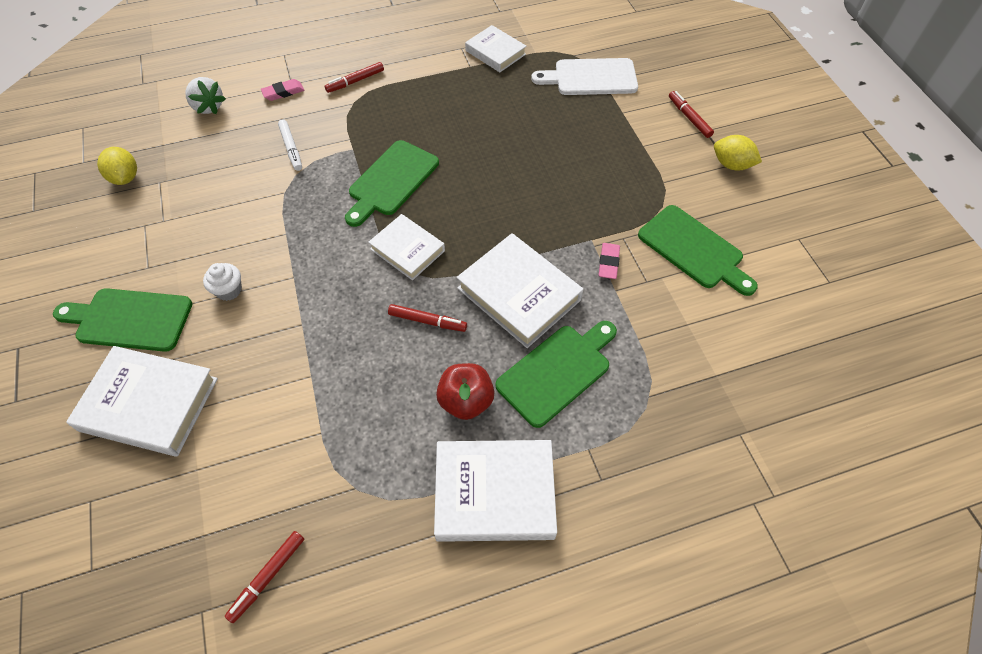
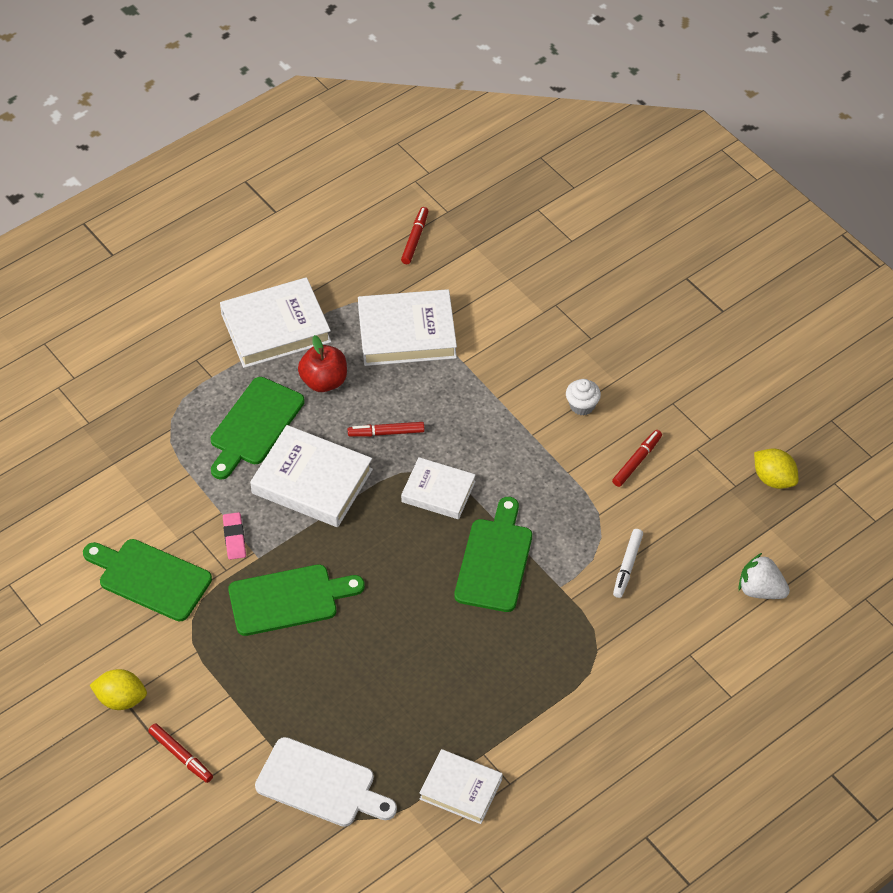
camera: 160 degrees right, 5 degrees down
green cutting board [53,288,192,352] -> green cutting board moved to [228,565,365,636]
white book [66,346,218,457] -> white book moved to [358,289,457,366]
pink eraser [261,79,305,101] -> none
white marker [278,120,302,171] -> white marker turned 120 degrees counterclockwise [613,529,643,598]
red marker [325,62,384,93] -> red marker moved to [612,430,662,487]
white cutting board [531,58,638,95] -> white cutting board turned 45 degrees clockwise [255,737,397,827]

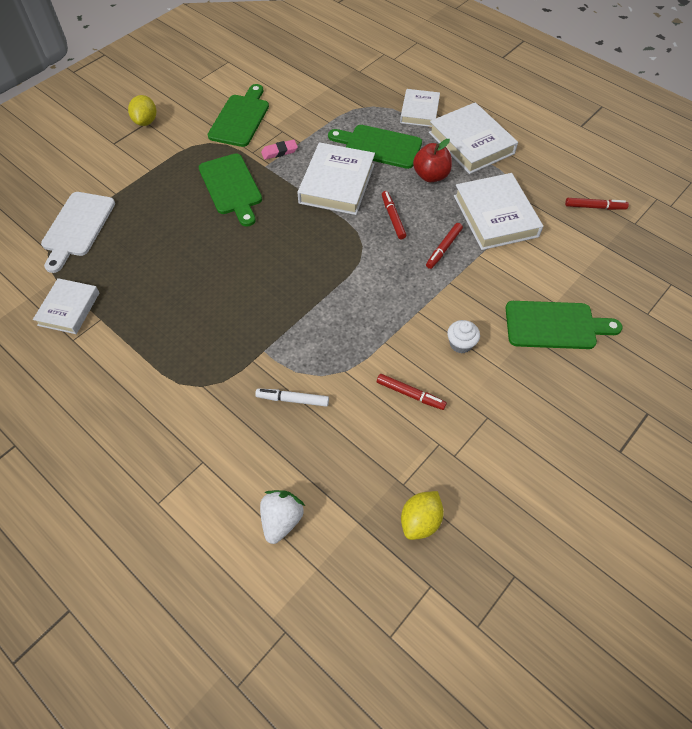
camera: 80 degrees right, 5 degrees up
red marker [148,723,213,783] -> red marker moved to [426,223,463,269]
white book [401,457,476,519] -> white book moved to [400,89,440,127]
green cutting board [454,497,532,612] -> green cutting board moved to [506,301,623,349]

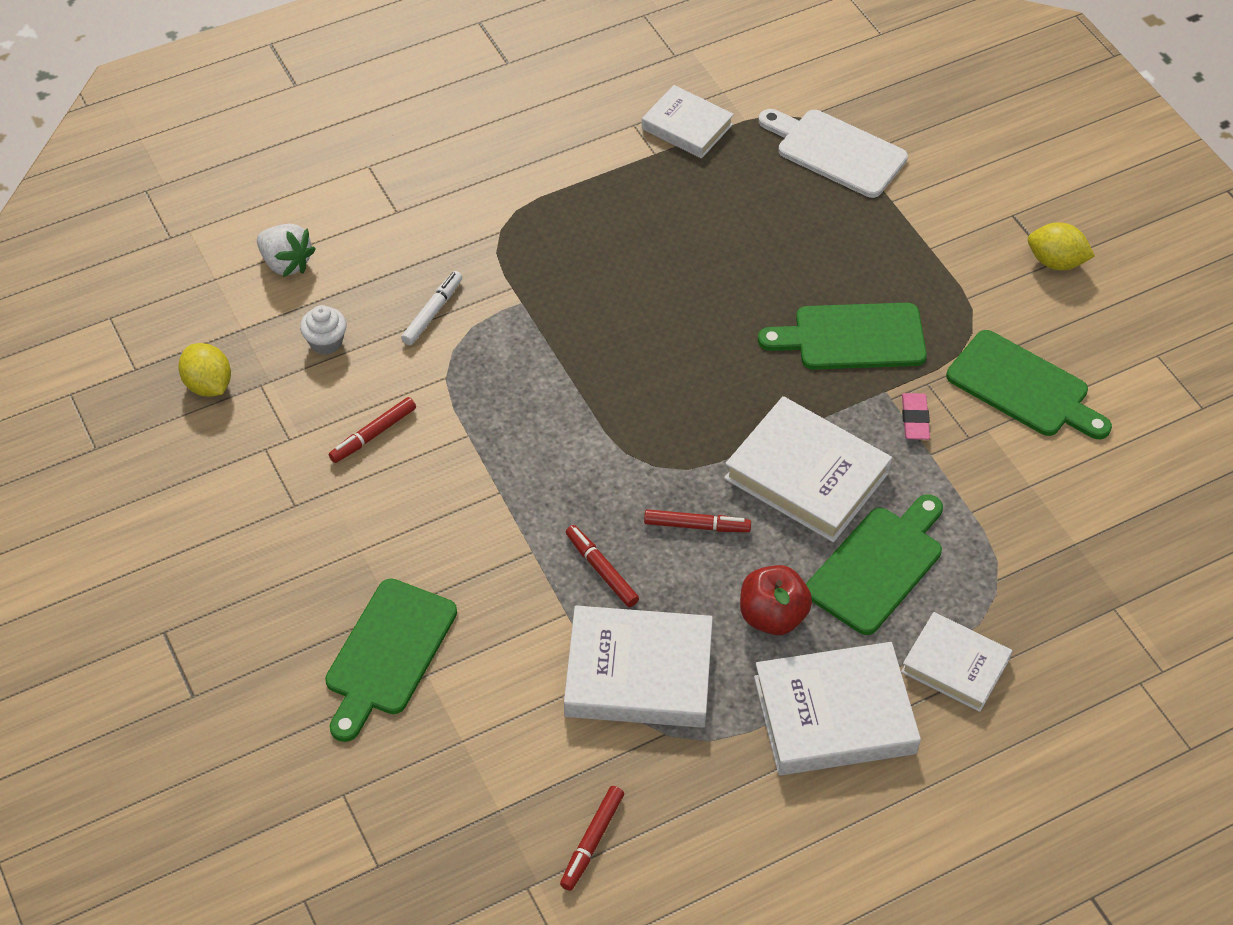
camera: 110 degrees right, 5 degrees down
white cupcake [447,320,480,353] -> white cupcake moved to [300,305,347,355]

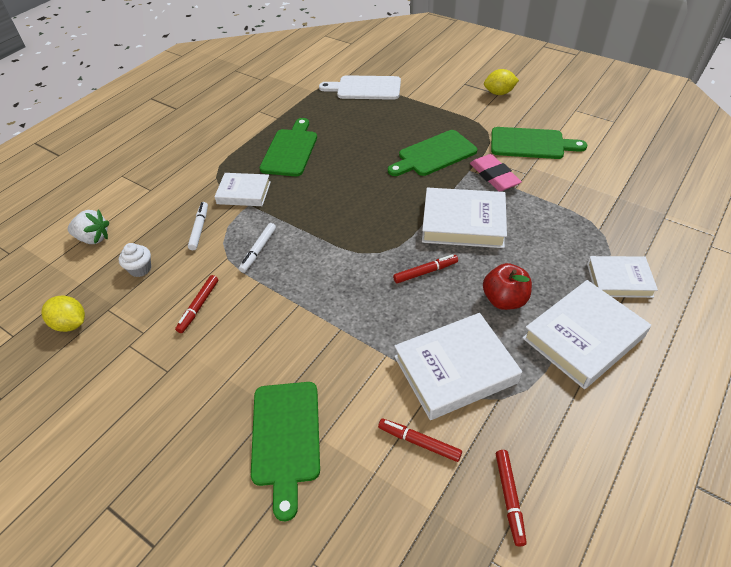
camera: 25 degrees left, 5 degrees down
red marker [566,525,639,607] -> red marker moved to [378,419,462,462]
white book [642,85,734,159] -> white book moved to [214,173,271,206]
green cutting board [806,494,943,635] -> green cutting board moved to [260,118,317,176]
pink eraser [902,393,930,440] -> pink eraser [470,154,522,192], size x1.59
none -> white marker [239,223,276,273]

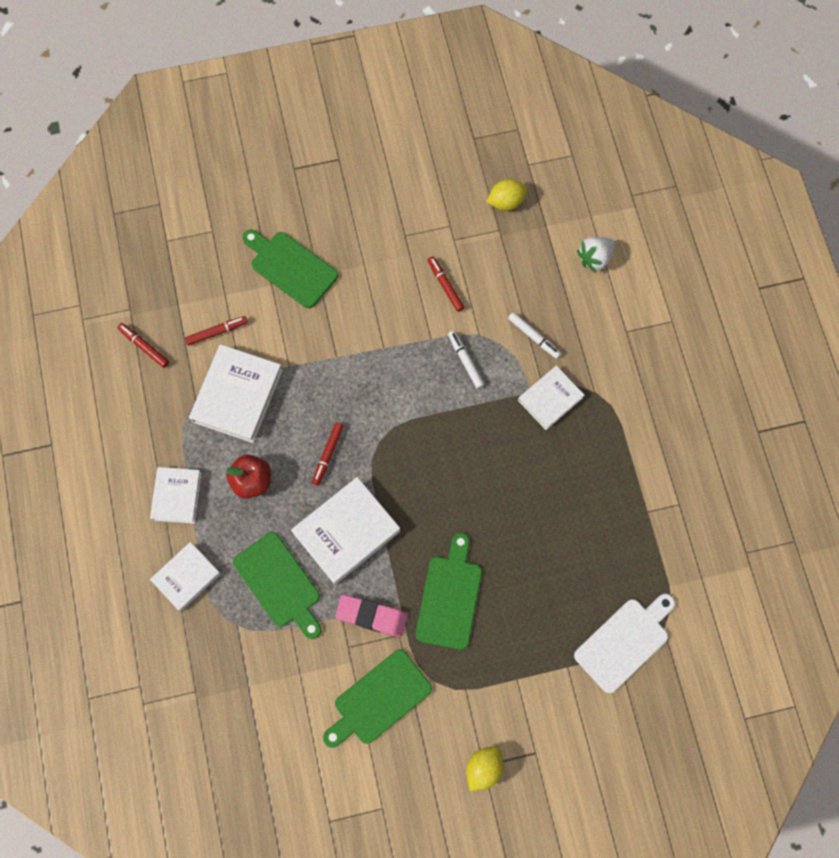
camera: 130 degrees right, 25 degrees up
white cupcake [119,243,151,277] -> none
green cutting board [260,118,317,176] -> green cutting board moved to [233,532,321,639]
white book [522,280,651,389] -> white book [150,467,202,524], size x0.63

